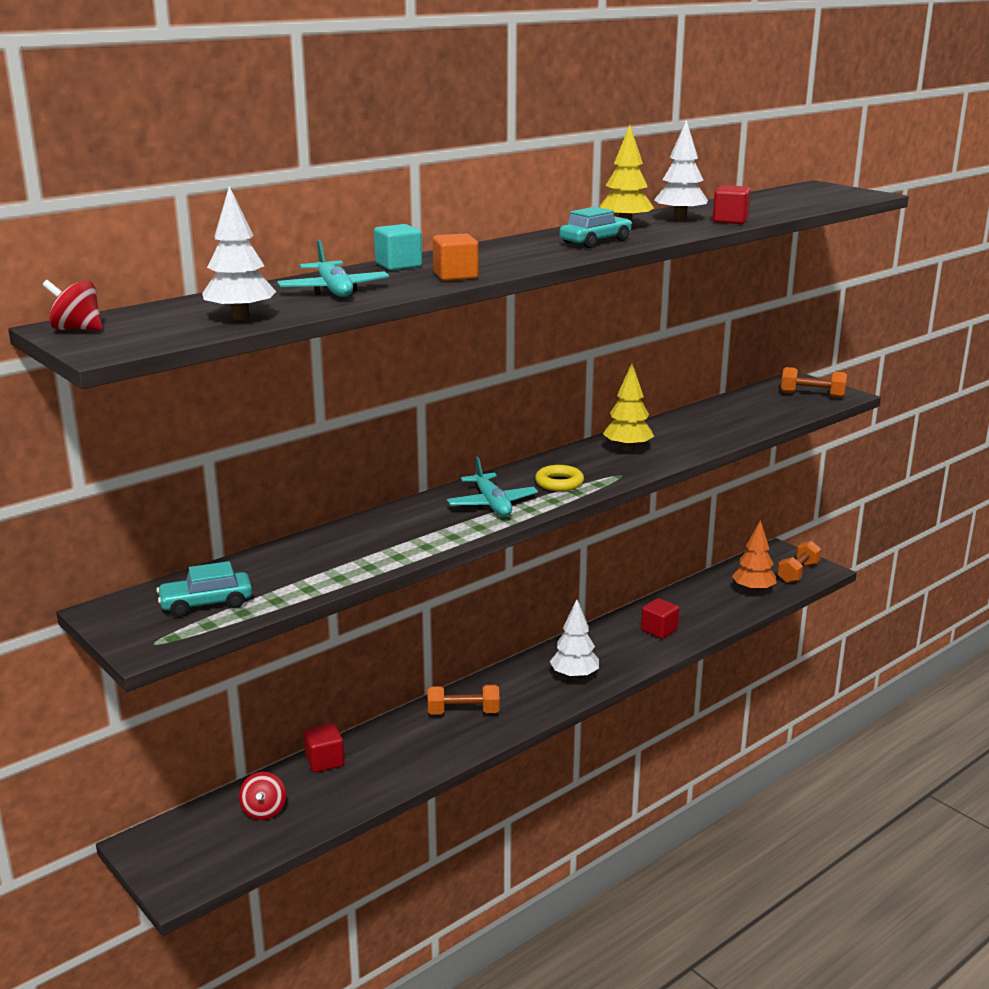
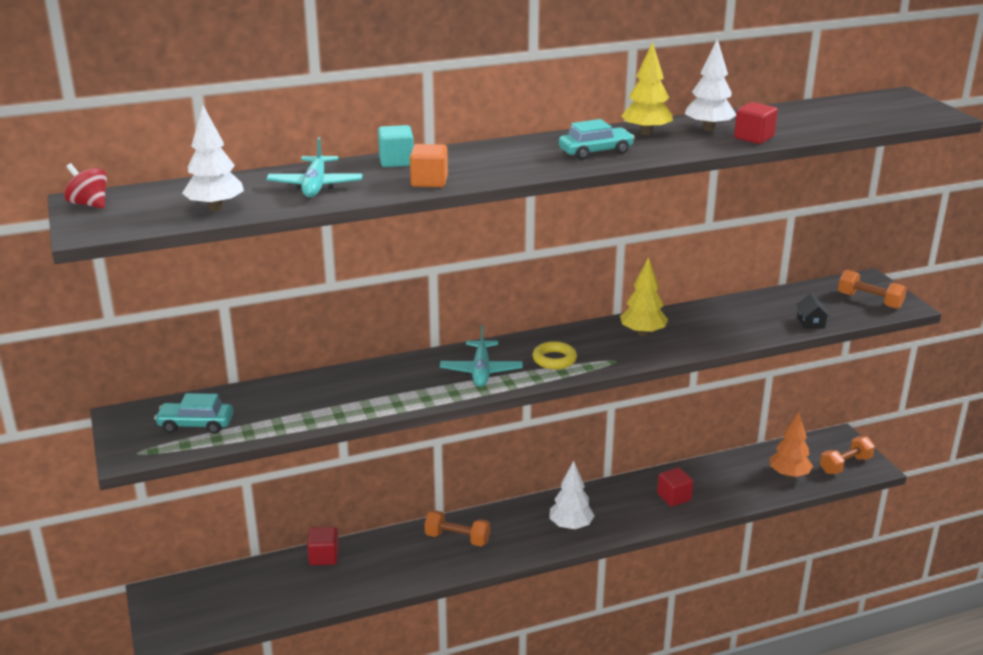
camera: 20 degrees right, 5 degrees up
red spinning top [239,772,286,820] -> none
none -> black house [796,293,830,329]

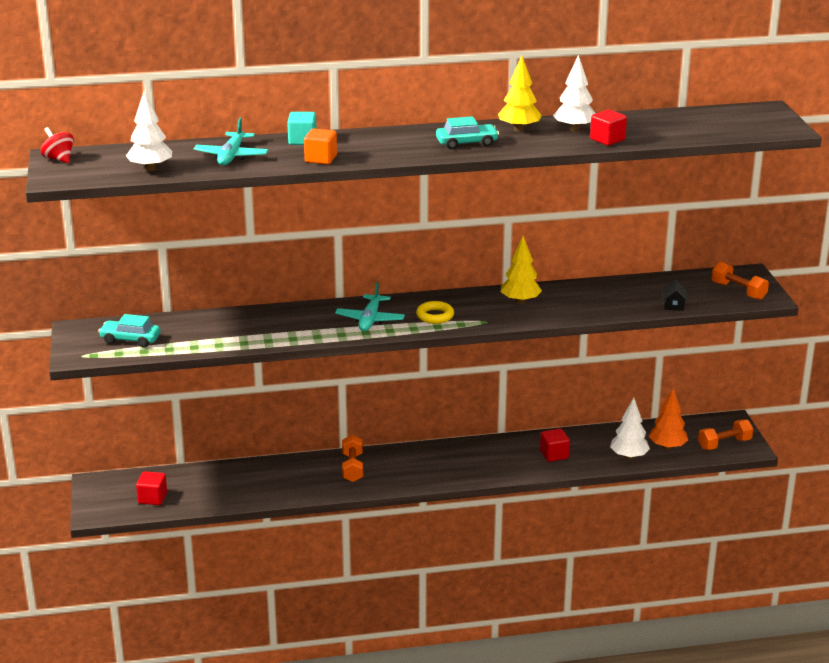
camera: 10 degrees right, 0 degrees up
red cube [307,527,339,565] -> red cube moved to [136,471,167,505]
orange dumbbell [424,510,490,546] -> orange dumbbell turned 60 degrees clockwise [342,435,363,482]
white tree [549,461,594,530] -> white tree moved to [610,397,650,459]

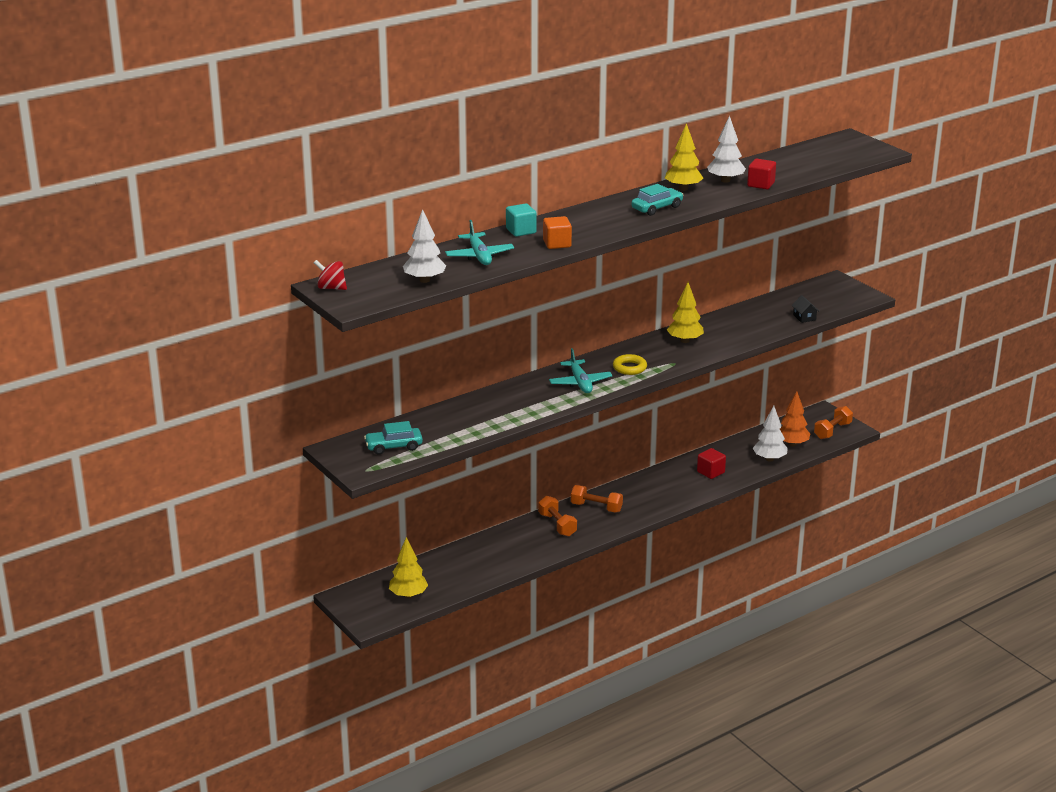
camera: 25 degrees left, 0 degrees up
red cube [136,471,167,505] -> yellow tree [389,537,428,598]
orange dumbbell [711,261,769,300] -> orange dumbbell moved to [571,485,623,513]

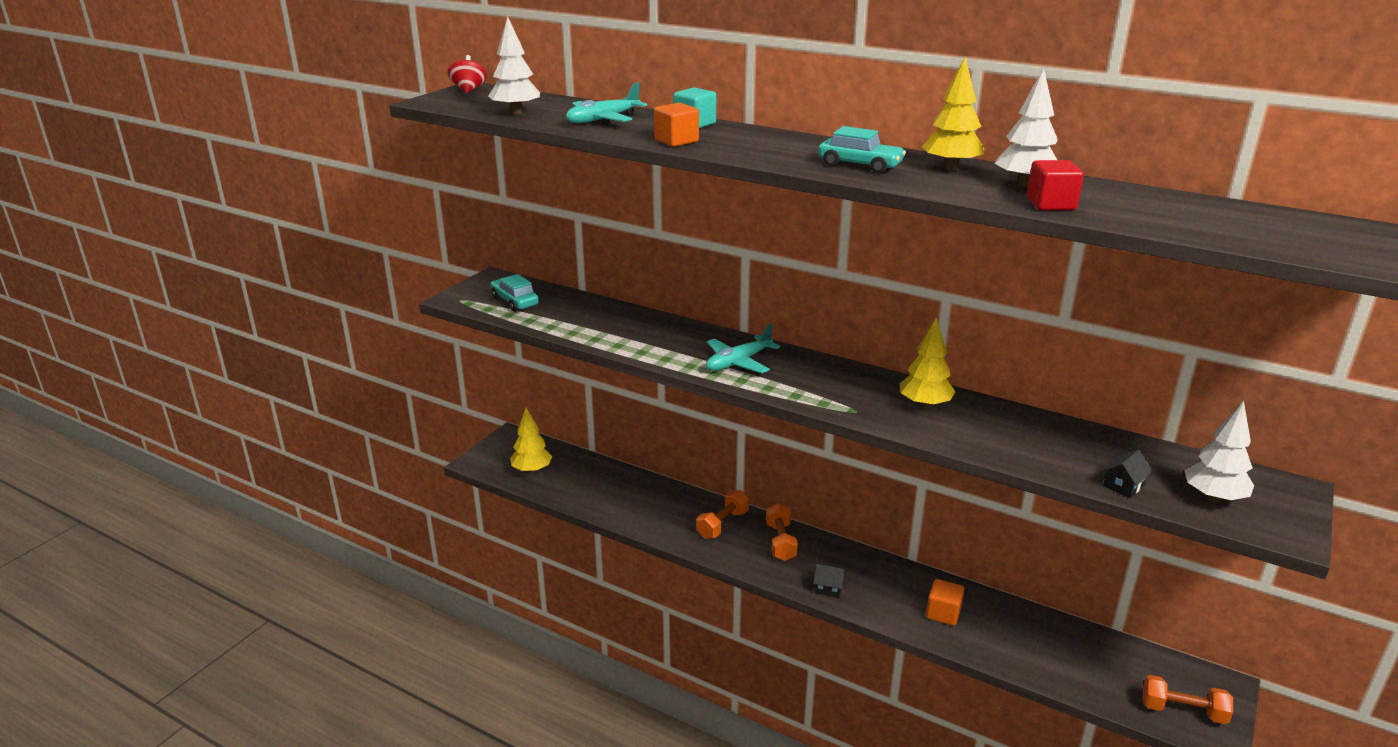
camera: 65 degrees right, 0 degrees up
yellow ring [613,354,647,375] -> none
red cube [697,448,726,479] -> orange cube [926,579,964,626]
white tree [753,406,788,462] -> white tree moved to [1184,401,1254,502]
orange tree [780,391,810,446] -> none
none -> black house [813,564,846,598]

